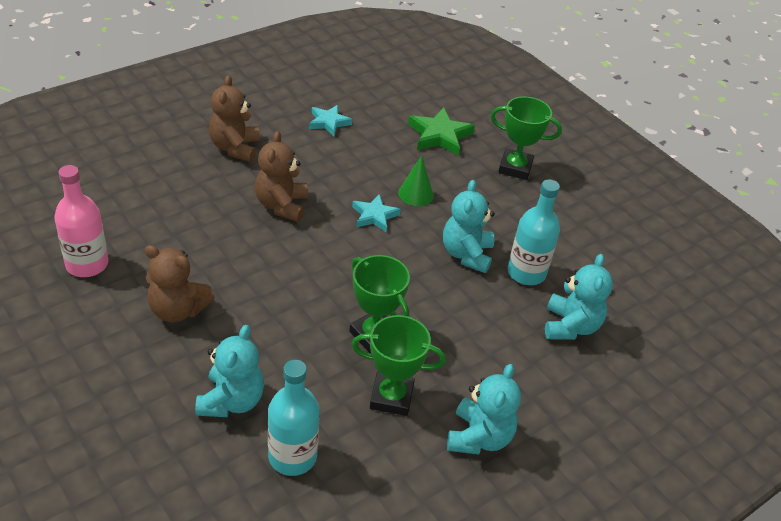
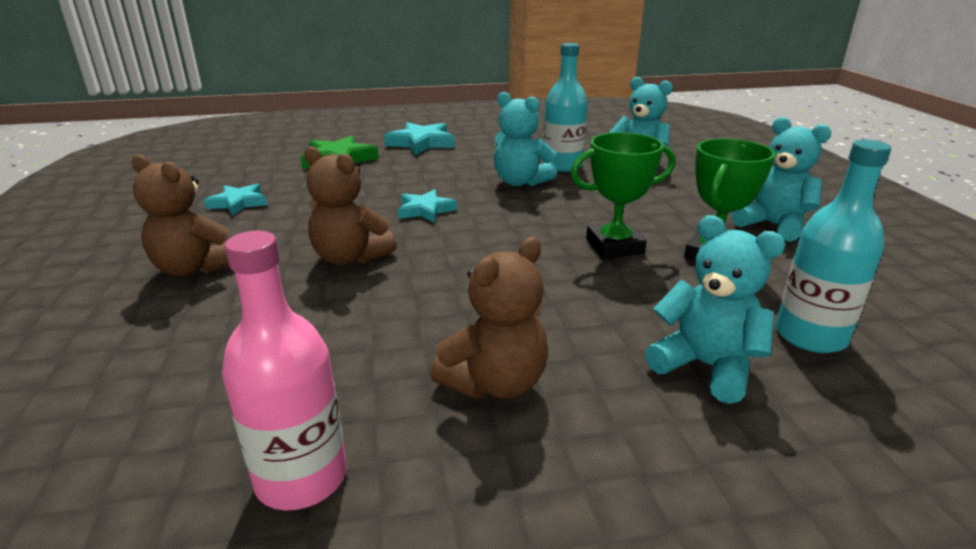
camera: 60 degrees left, 15 degrees down
green cone [398,155,434,206] -> none
green trophy [491,96,562,180] -> turquoise star [384,122,455,155]

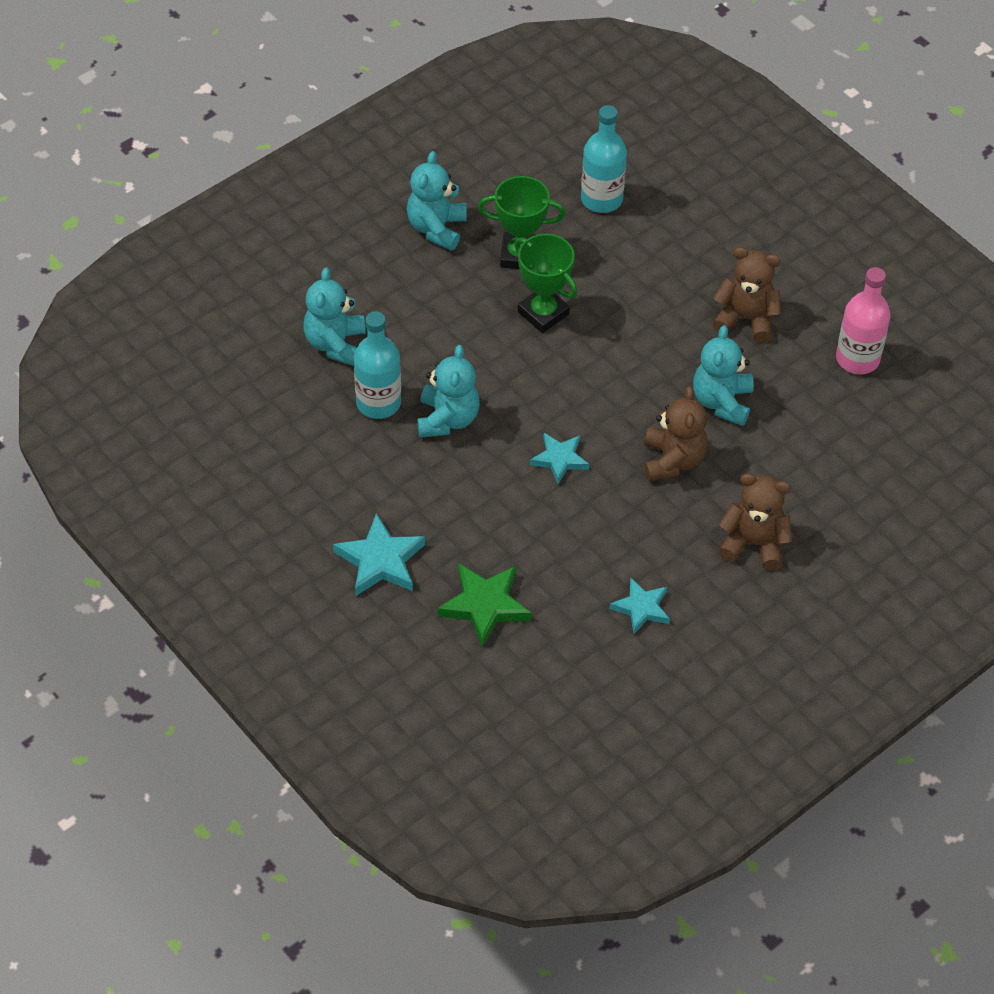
camera: 120 degrees left, 25 degrees up
brown teddy bear [132,154,229,276] -> brown teddy bear turned 75 degrees counterclockwise [718,473,792,570]
turquoise teddy bear [645,215,785,404] -> turquoise teddy bear moved to [693,325,754,426]

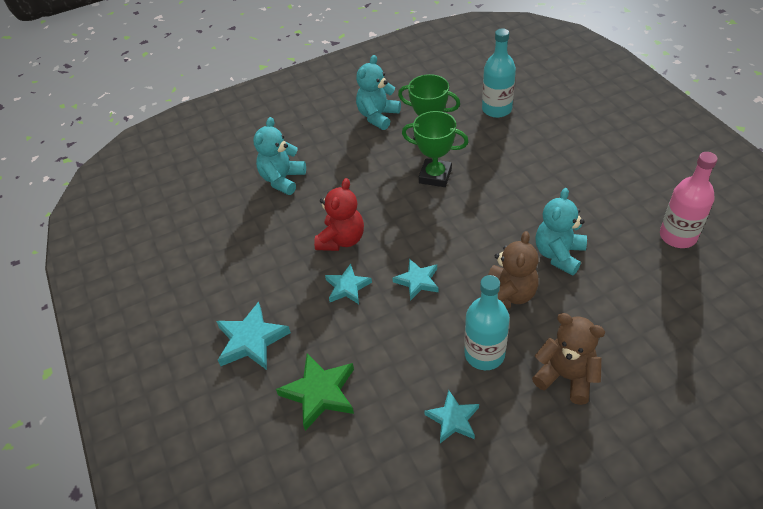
camera: 20 degrees right, 5 degrees down
turquoise bottle [354,311,401,419] -> turquoise bottle moved to [464,275,510,370]
turquoise teddy bear [417,345,480,438] -> red teddy bear [314,178,364,251]
green trophy [515,234,577,333] -> green trophy turned 45 degrees counterclockwise [402,111,469,187]
brown teddy bear [712,247,781,343] -> none
none -> turquoise star [325,264,372,304]

